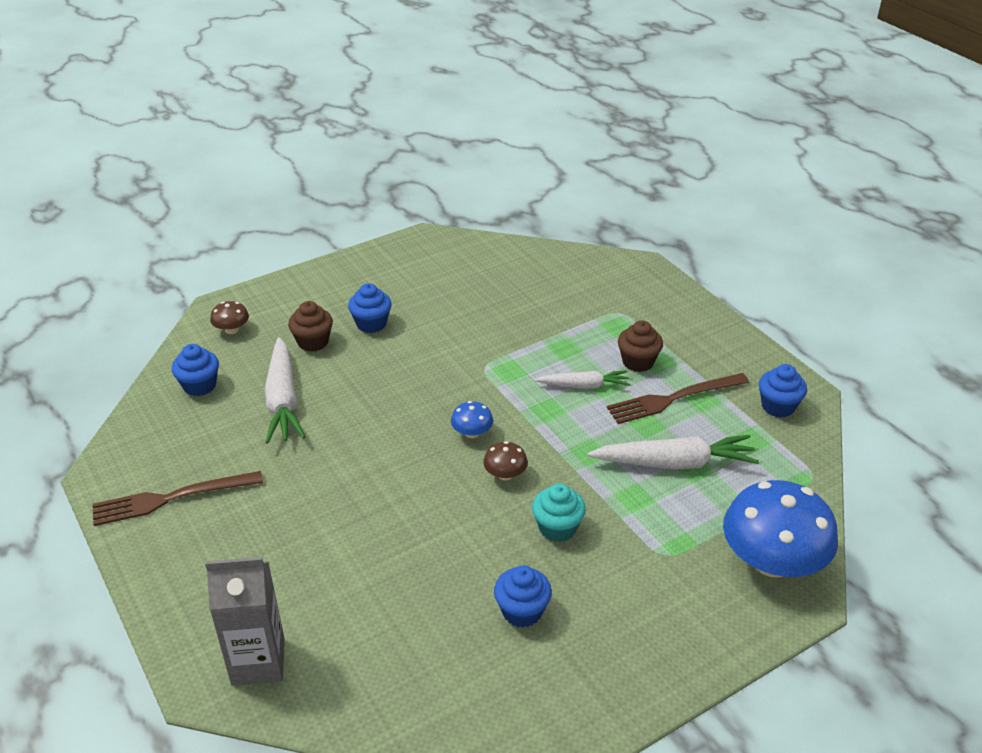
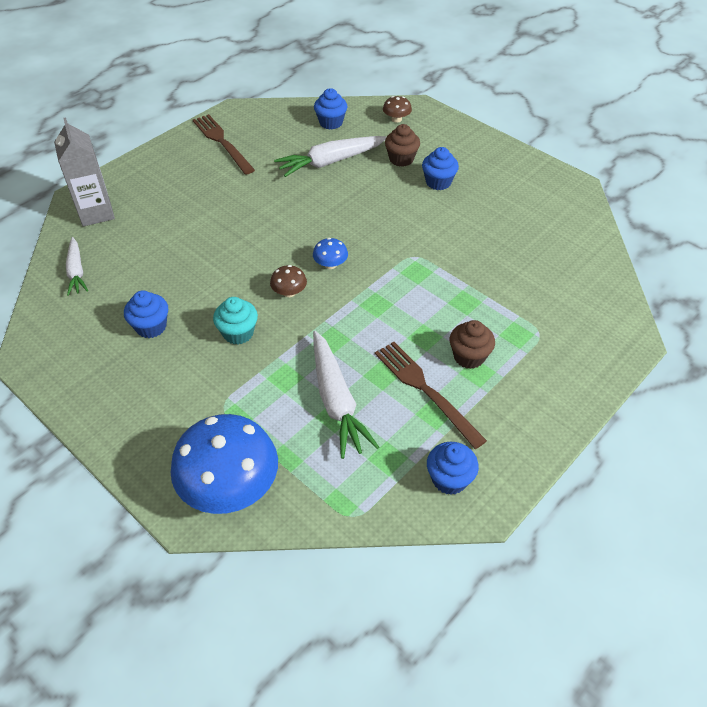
camera: 75 degrees right, 10 degrees up
white carrot [535,370,630,389] -> white carrot moved to [66,237,88,296]

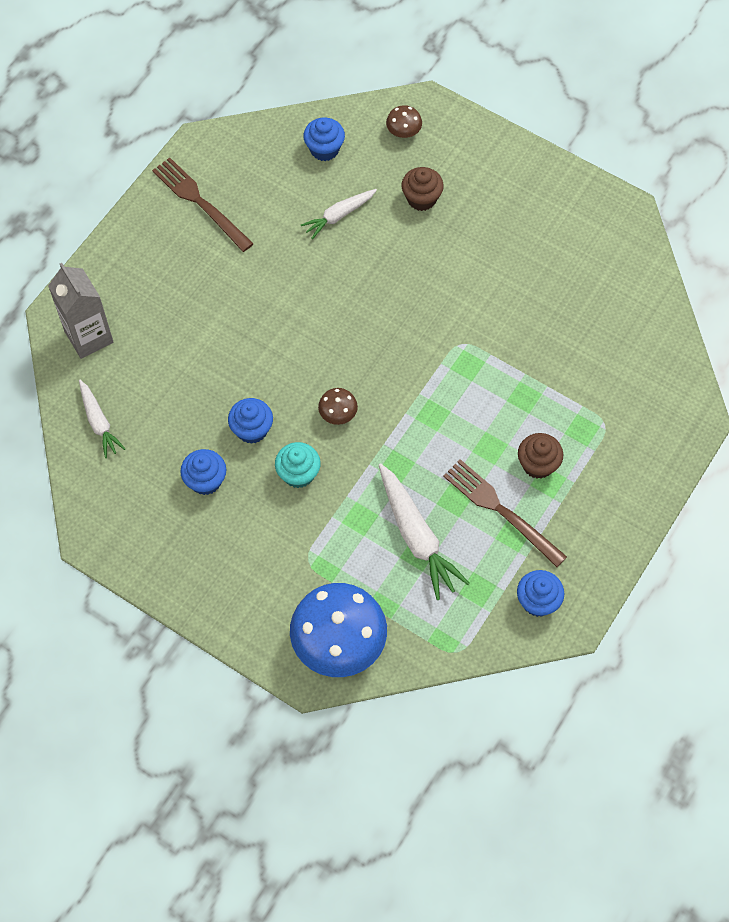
camera: 10 degrees left, 15 degrees up
white carrot [274,136,387,177] -> white carrot [301,189,377,239], size x0.61
blue mushroom [313,238,348,269] -> none
blue cupcake [422,147,459,190] -> blue cupcake moved to [228,398,273,444]

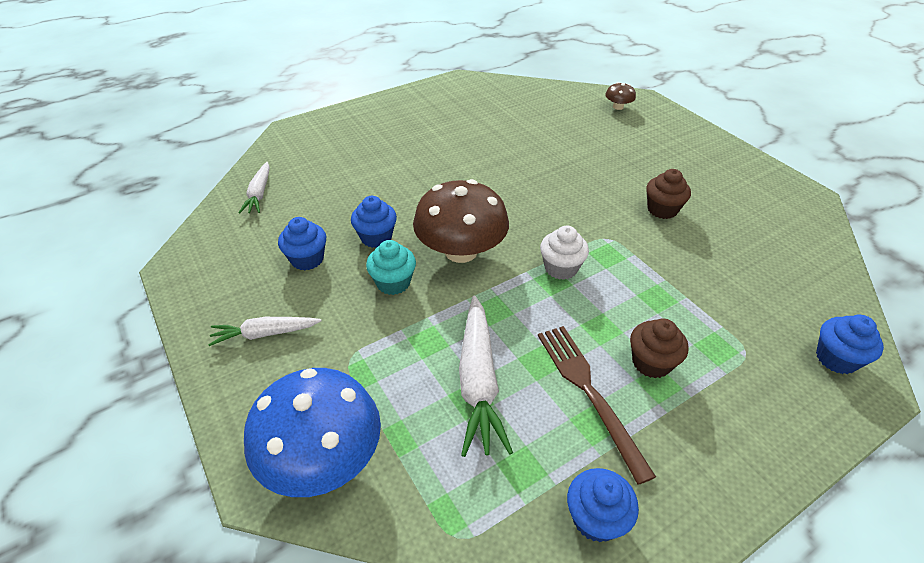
camera: 25 degrees right, 20 degrees down
grey carton [48,263,113,359] -> none
brown fork [152,158,254,252] -> none
white carrot [301,189,377,239] -> white carrot moved to [208,317,322,346]
blue cupcake [303,117,345,161] -> blue cupcake moved to [816,315,884,374]
brown mushroom [318,388,358,425] -> brown mushroom [413,179,509,263], size x2.30
brown cupcake [402,167,444,211] -> brown cupcake moved to [646,169,691,219]
none -> white cupcake [540,226,589,280]

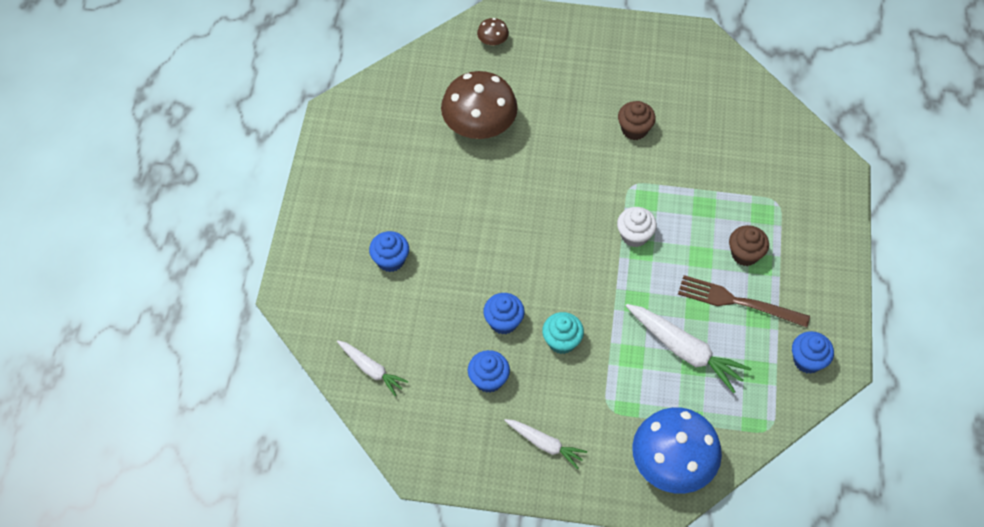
camera: 50 degrees left, 15 degrees up
white carrot [208,317,322,346] -> white carrot turned 90 degrees counterclockwise [504,419,587,469]
brown mushroom [413,179,509,263] -> brown mushroom moved to [441,71,518,139]
blue cupcake [816,315,884,374] -> blue cupcake moved to [369,231,409,272]

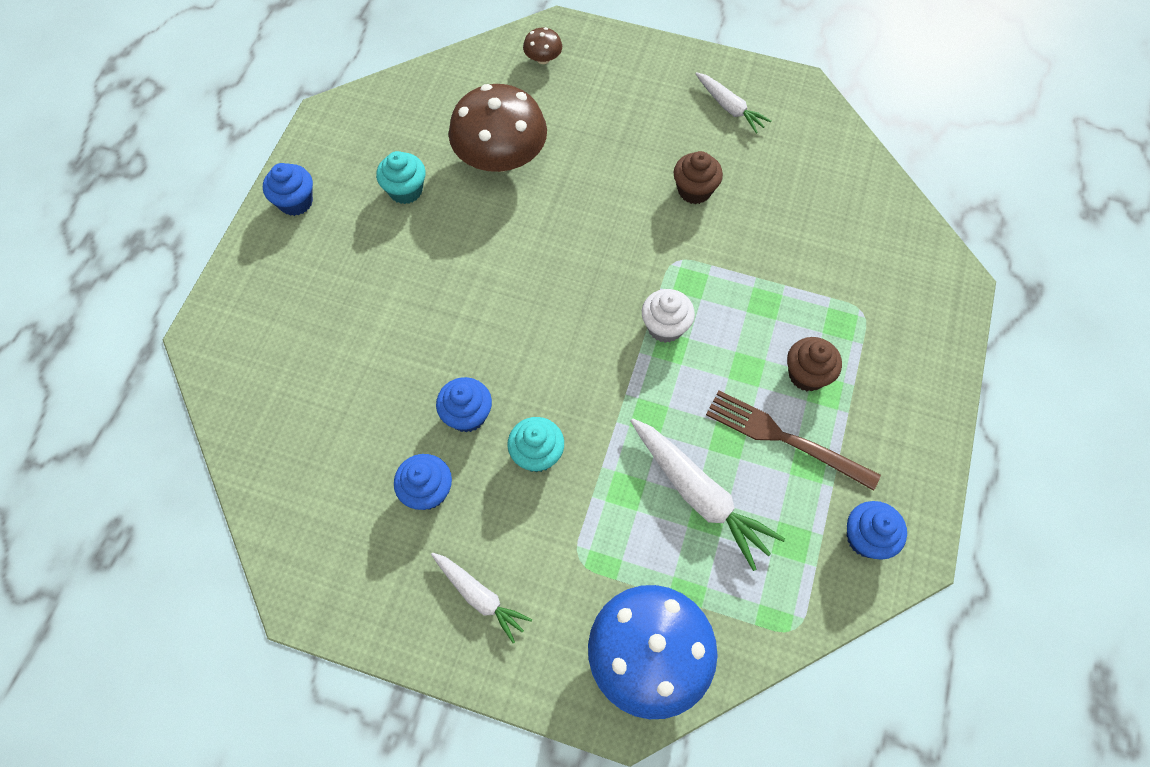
camera: 10 degrees right, 5 degrees up
white carrot [337,340,408,397] -> white carrot moved to [695,72,771,134]
blue cupcake [369,231,409,272] -> blue cupcake moved to [263,163,313,216]
none -> turquoise cupcake [376,151,426,204]

